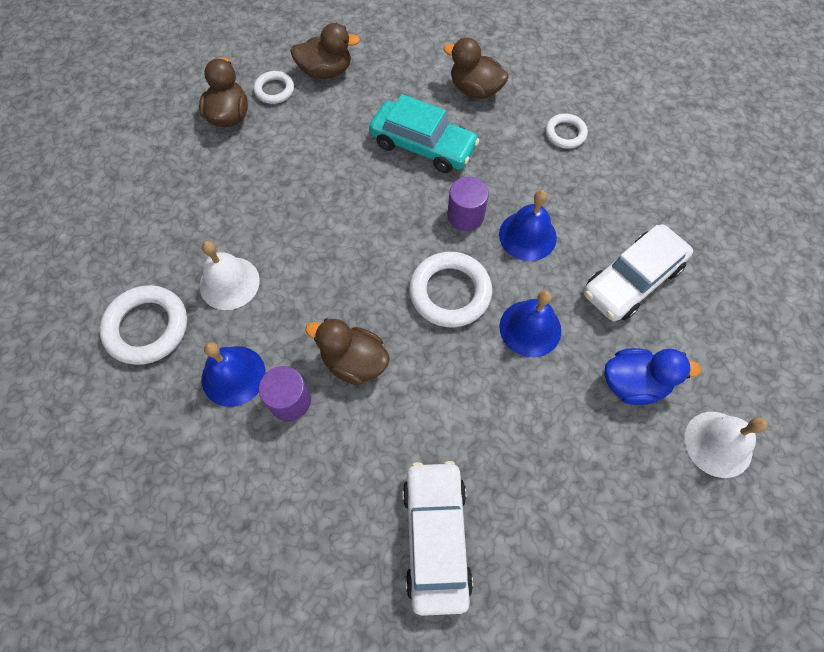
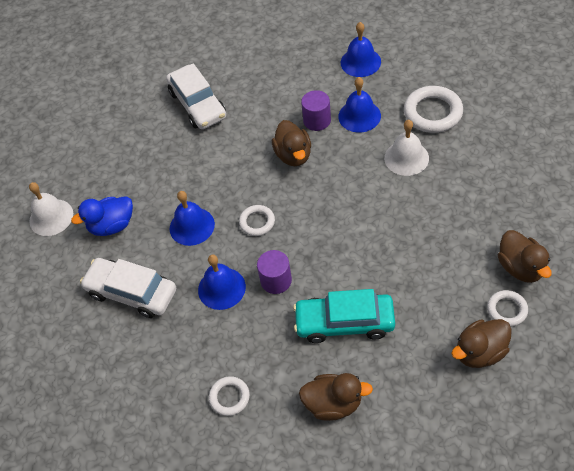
camera: 160 degrees right, 10 degrees down
brown duck [305,319,390,385] -> brown duck turned 75 degrees clockwise [272,120,311,166]
white ring [409,252,492,327] -> white ring [239,205,275,236], size x0.58
white car [583,224,693,321] -> white car turned 90 degrees counterclockwise [80,258,176,318]
none -> blue bell [341,22,381,77]

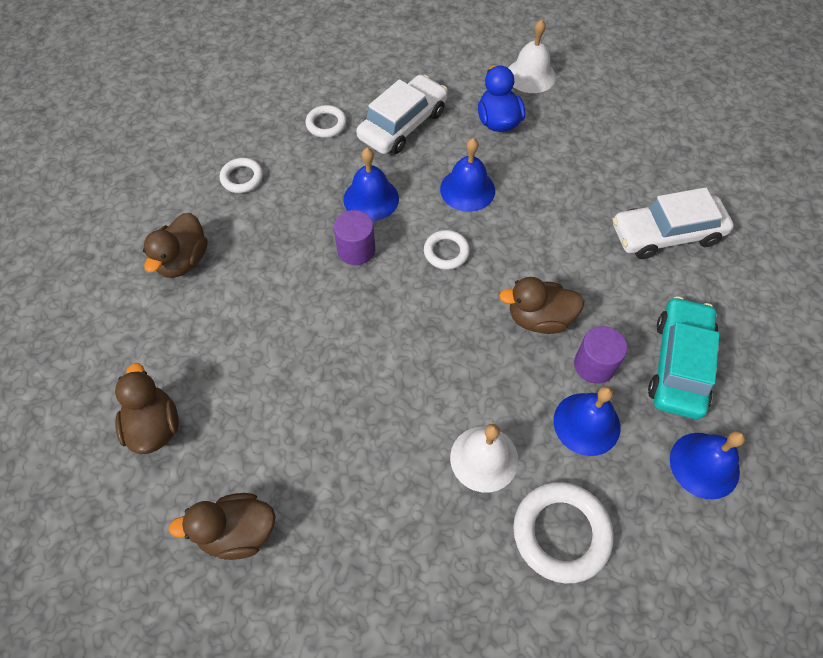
camera: 100 degrees right, 5 degrees up
turquoise car [293,289,395,343] -> turquoise car moved to [648,296,720,419]
white ring [487,290,528,327] -> white ring moved to [305,105,347,138]

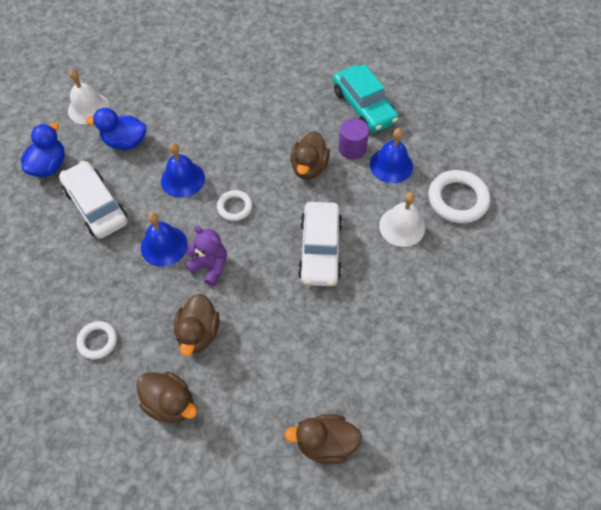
camera: 75 degrees left, 0 degrees up
brown duck [169,493,275,560] -> brown duck moved to [174,294,219,356]
white ring [305,105,347,138] -> none
purple cylinder [334,210,375,265] -> purple teddy bear [185,226,227,286]
white car [613,187,734,259] -> white car moved to [298,202,342,286]
turquoise car [648,296,720,419] -> turquoise car turned 150 degrees counterclockwise [333,64,398,132]
blue bell [670,431,745,499] -> none
none -> blue duck [21,122,65,177]

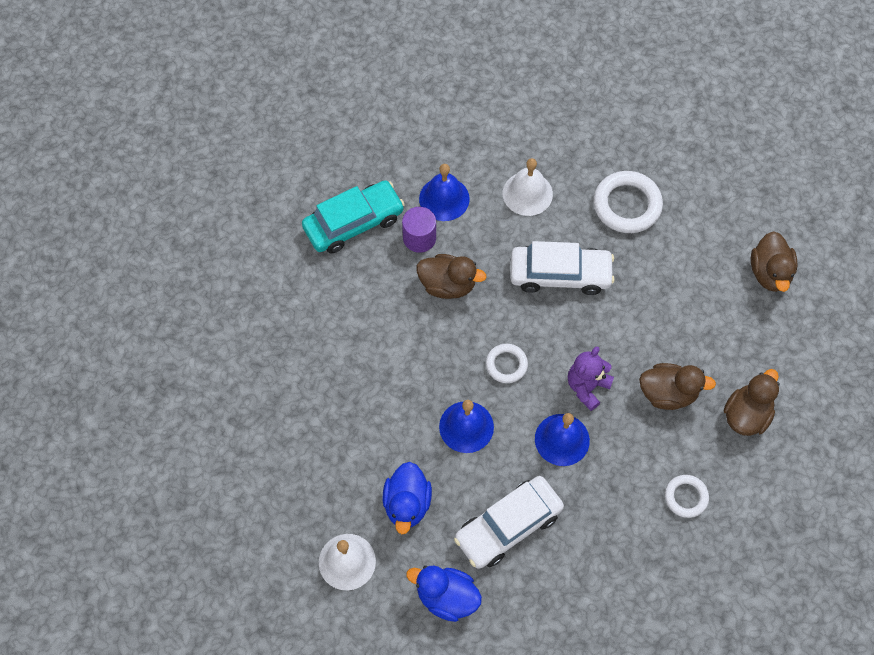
camera: 90 degrees left, 5 degrees up
white ring [428,170,491,223] -> white ring moved to [594,171,663,233]

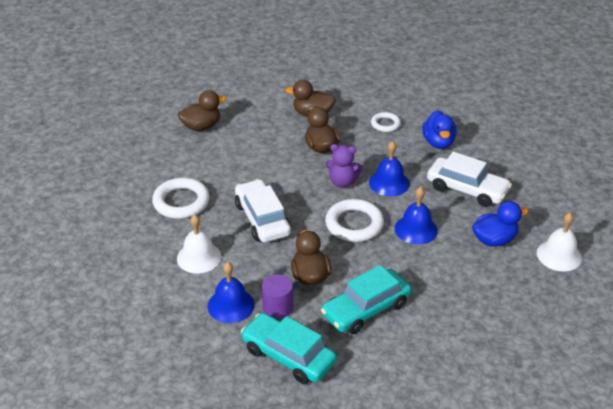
camera: 115 degrees left, 25 degrees down
blue duck [406,566,482,622] -> blue duck moved to [422,110,457,149]
white ring [486,344,528,383] -> white ring [325,199,384,242], size x1.73
none -> turquoise car [321,265,411,334]

